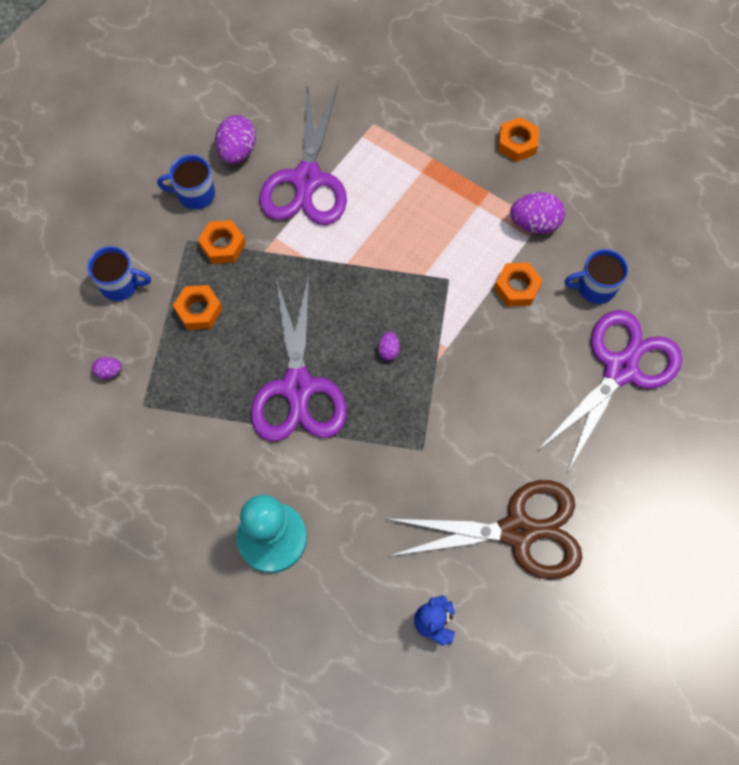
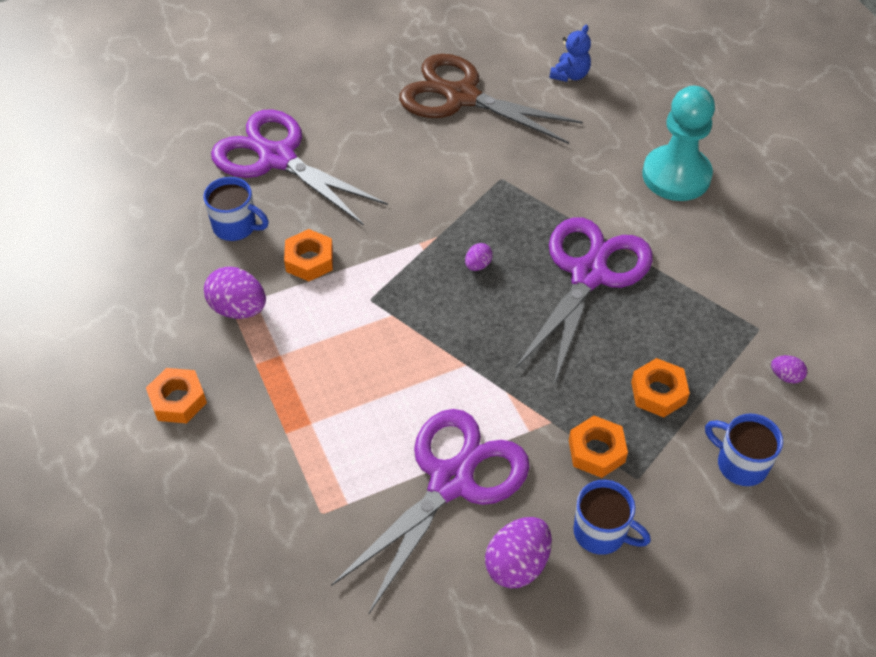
camera: 150 degrees left, 15 degrees down
purple scissors [538,310,682,471] -> purple scissors turned 60 degrees clockwise [211,109,388,226]

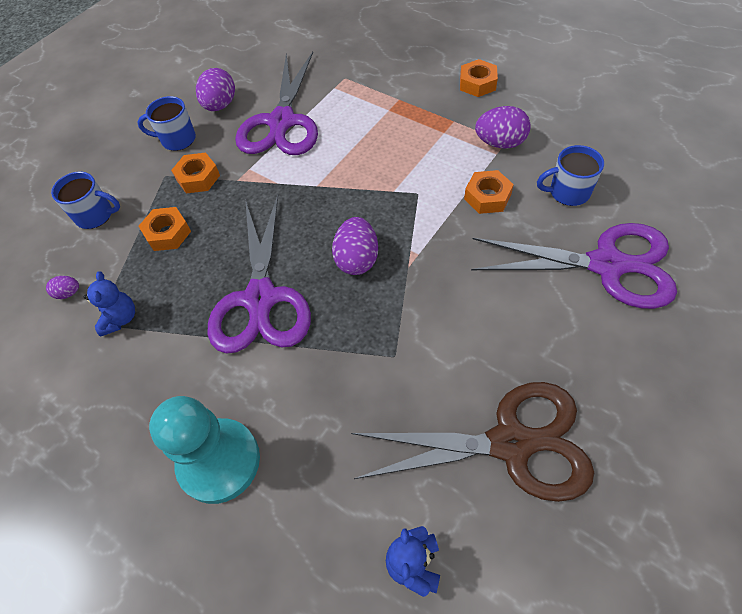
camera: 155 degrees right, 5 degrees up
purple egg [465,243,493,271] -> purple egg [332,217,378,275], size x1.94
none -> blue teddy bear [84,271,135,337]

